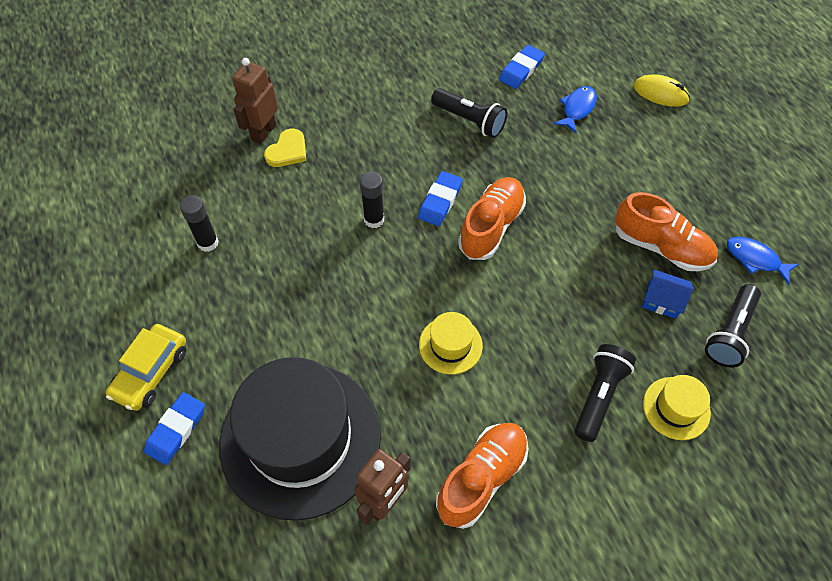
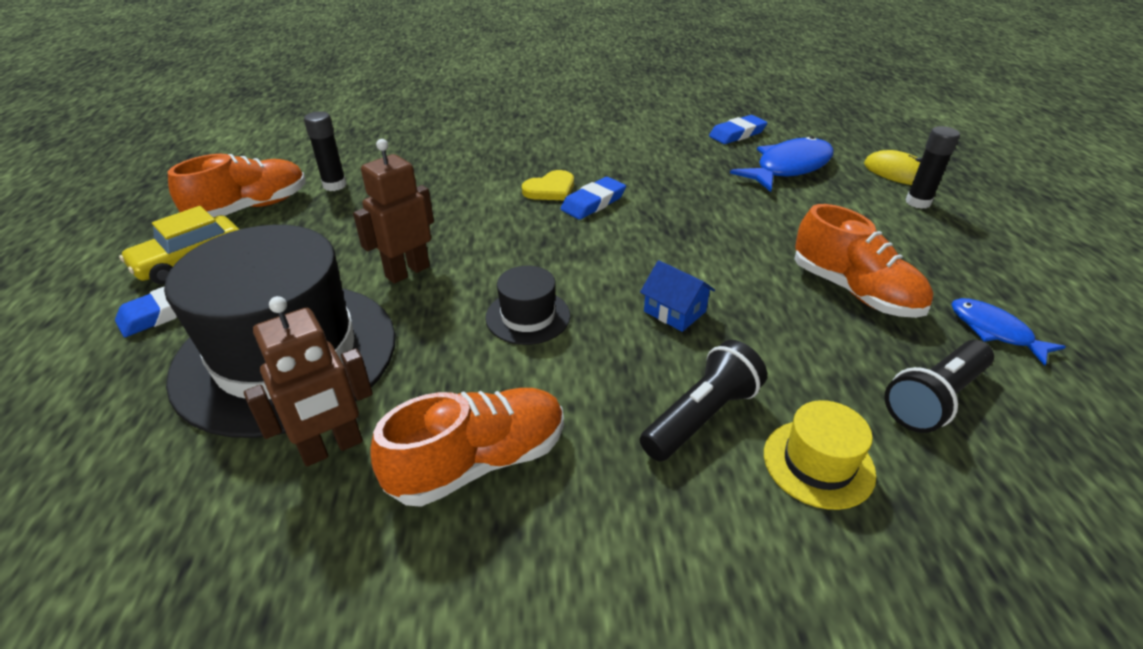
camera: 20 degrees right, 20 degrees down
brown robot [232,58,278,144] -> brown robot moved to [353,139,434,284]
yellow heart [264,129,306,167] -> yellow heart moved to [522,170,574,200]
black glue stick [360,171,384,228] -> black glue stick moved to [906,126,960,209]
yellow hat [419,312,483,374] -> black hat [485,266,570,345]
black flashlight [431,88,507,138] -> none
orange shoe [458,177,526,260] -> orange shoe moved to [168,154,306,217]
blue fish [553,86,597,133] -> blue fish [730,136,834,192], size x1.69
blue house [642,269,693,319] -> blue house moved to [640,260,715,332]

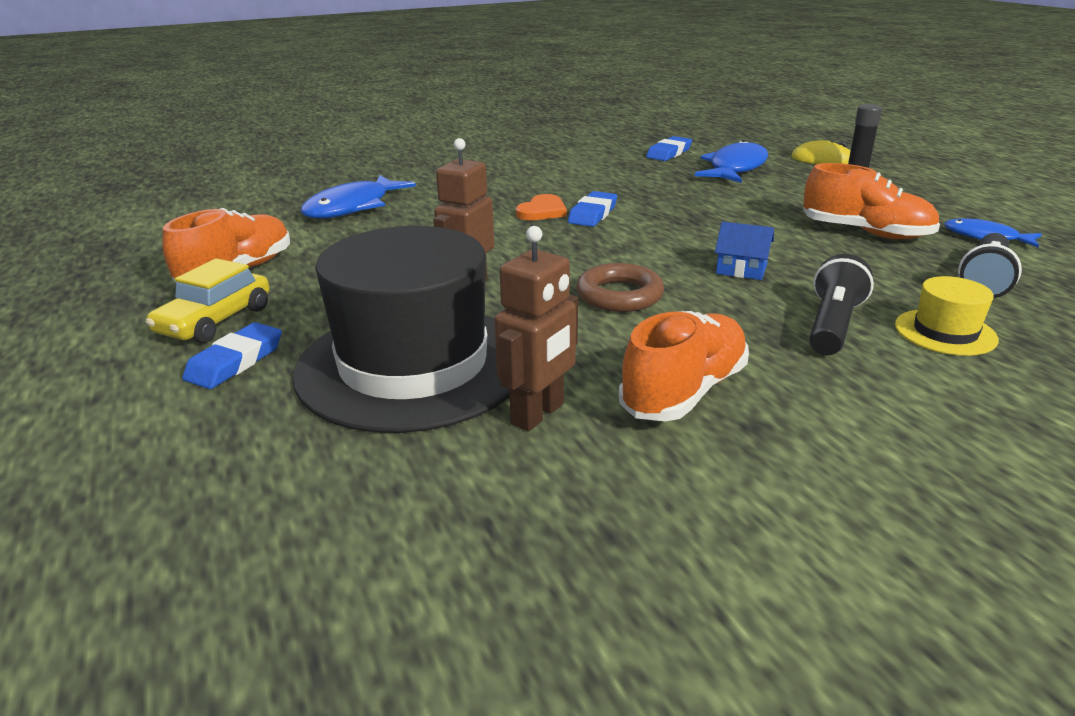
camera: 20 degrees left, 10 degrees down
black glue stick [304,111,347,191] -> none
black hat [485,266,570,345] -> brown ring [576,263,664,312]
yellow heart [522,170,574,200] -> orange heart [516,194,567,220]
none -> blue fish [301,175,416,219]

